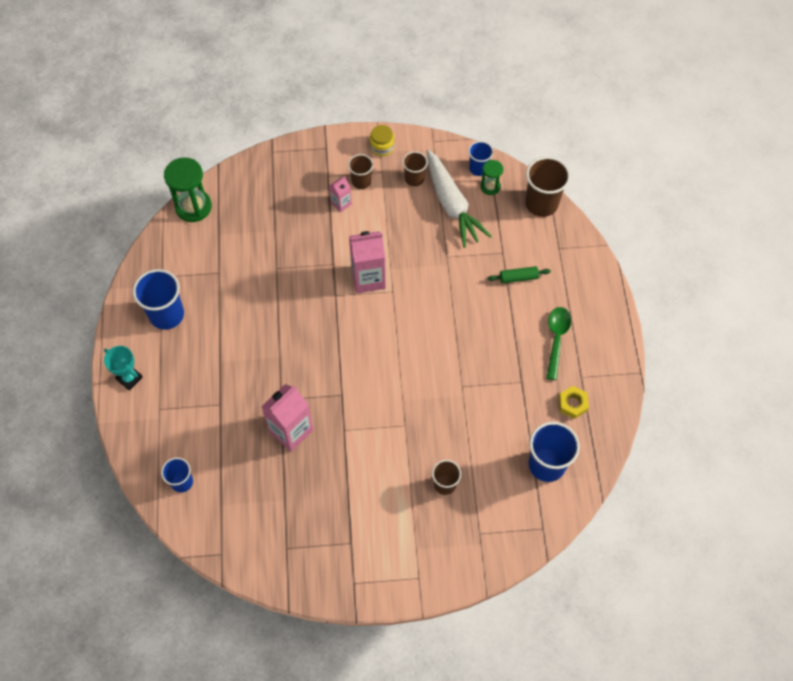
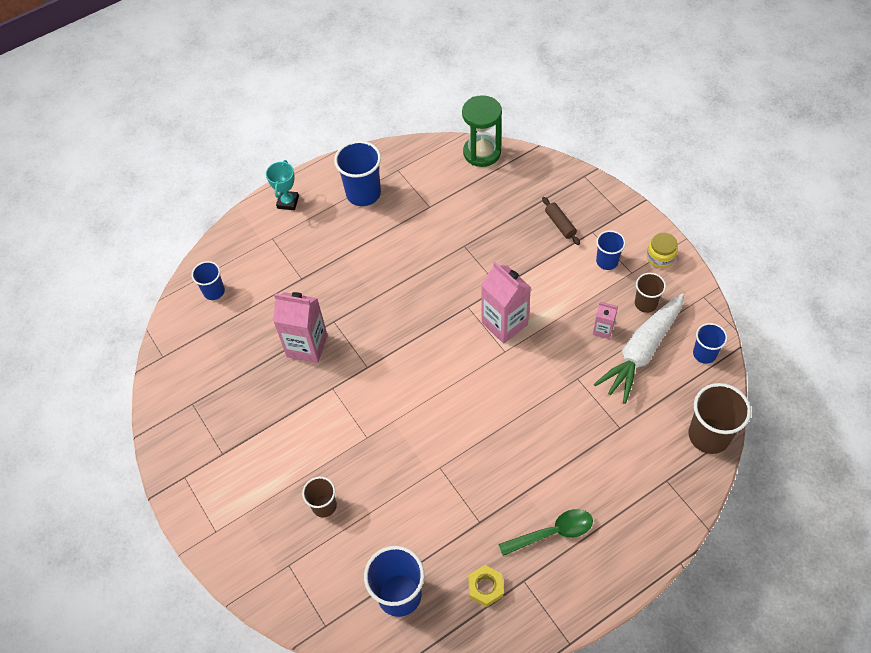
camera: 65 degrees right, 5 degrees down
pink carton [329,177,352,212] -> pink carton moved to [593,302,618,339]
brown cup [348,154,373,189] -> blue cup [596,230,626,270]
green hourglass [481,160,503,195] -> none
green rolling pin [488,266,551,283] -> none
none -> brown rolling pin [542,197,580,245]

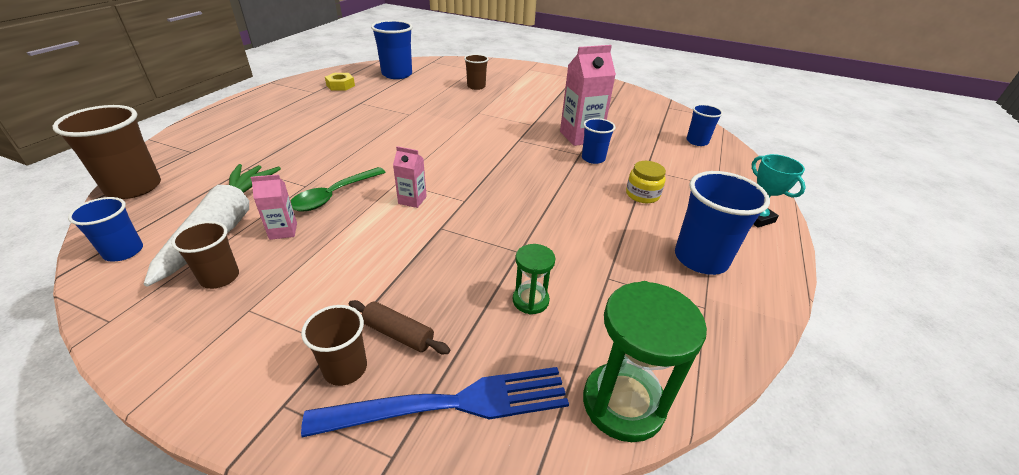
camera: 140 degrees right, 20 degrees down
pink carton [481,262,531,344] -> pink carton [393,146,427,208], size x0.52
green spoon [498,509,593,556] -> green spoon moved to [290,167,386,212]
blue cup [596,230,626,270] -> blue cup moved to [582,118,615,164]
yellow jar [647,233,678,268] -> yellow jar moved to [626,161,666,203]
none -> brown cup [301,305,367,386]
none -> blue fork [301,367,569,438]
none -> green hourglass [513,244,556,315]

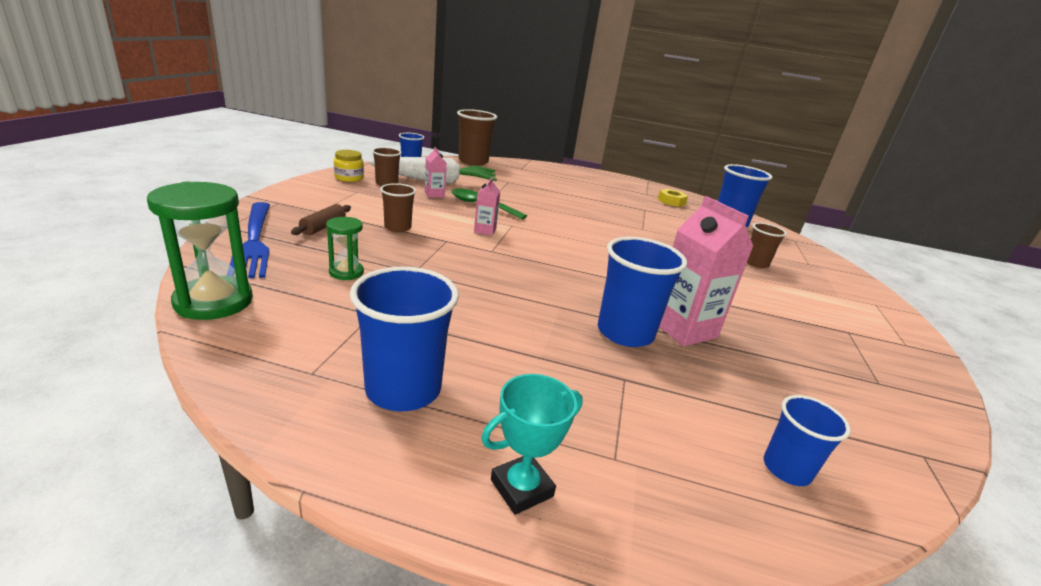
camera: 80 degrees right, 10 degrees down
brown cup [301,305,367,386] -> brown cup moved to [380,183,416,232]
blue cup [582,118,615,164] -> blue cup [598,237,687,347], size x1.69
yellow jar [626,161,666,203] -> yellow jar moved to [334,150,364,182]

